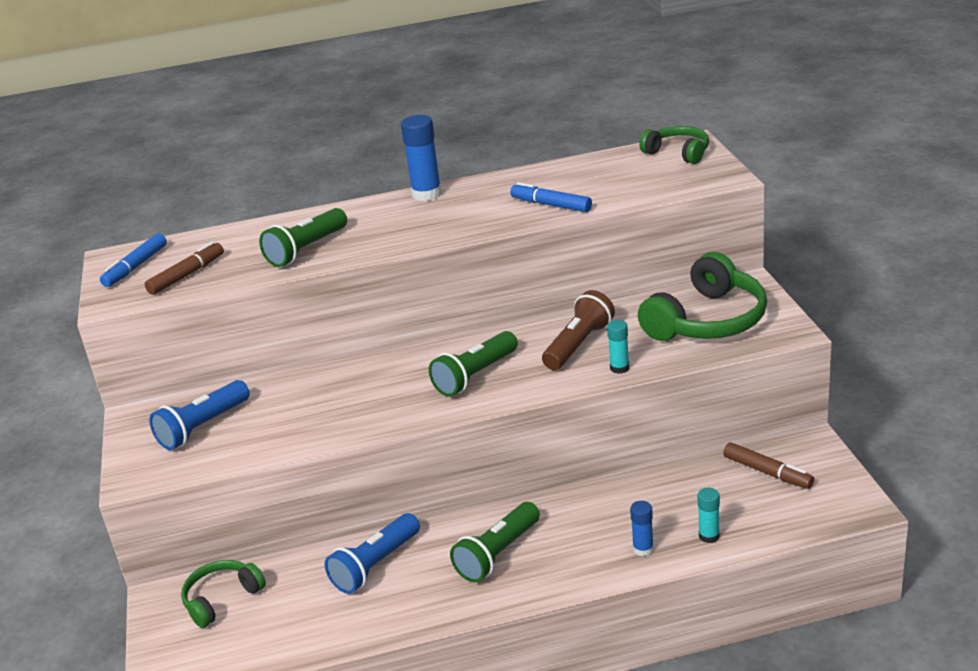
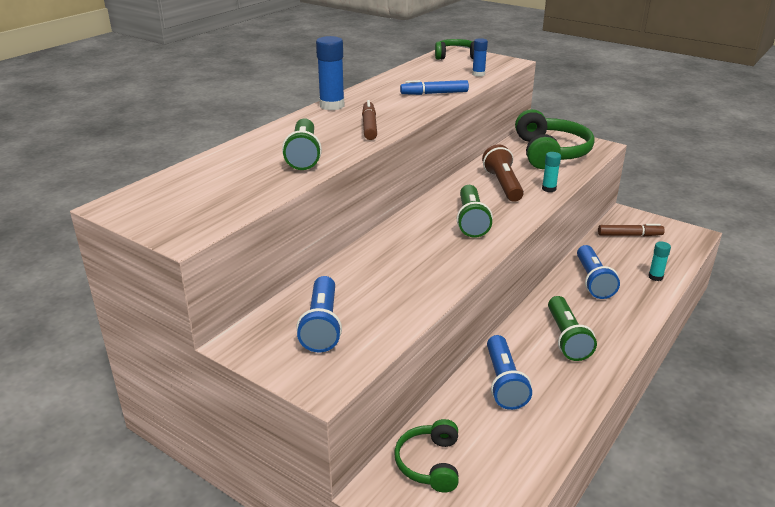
camera: 45 degrees left, 0 degrees up
blue marker [100,233,167,287] -> none
brown marker [145,241,224,295] -> brown marker moved to [362,100,377,140]
blue glue stick [630,501,654,556] -> blue glue stick moved to [472,38,488,77]
none -> blue flashlight [577,245,620,299]

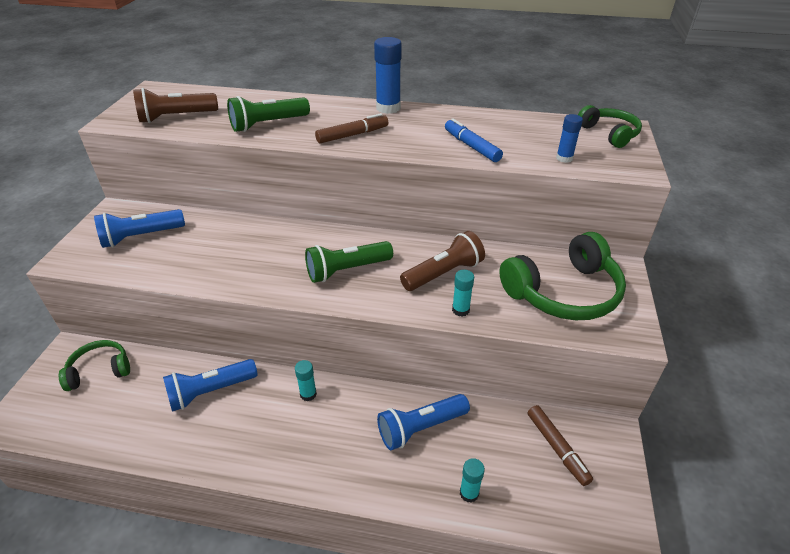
camera: 65 degrees right, 10 degrees up
green flashlight [548,296,597,361] -> none
none -> brown flashlight [133,88,218,123]
none -> turquoise glue stick [295,360,317,401]

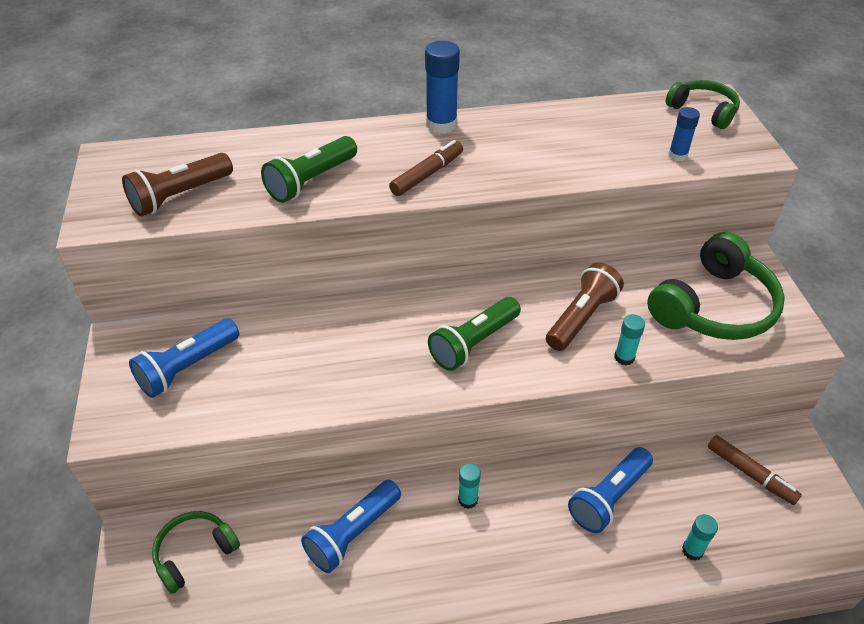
camera: 20 degrees left, 5 degrees up
blue marker [445,118,503,162] -> none

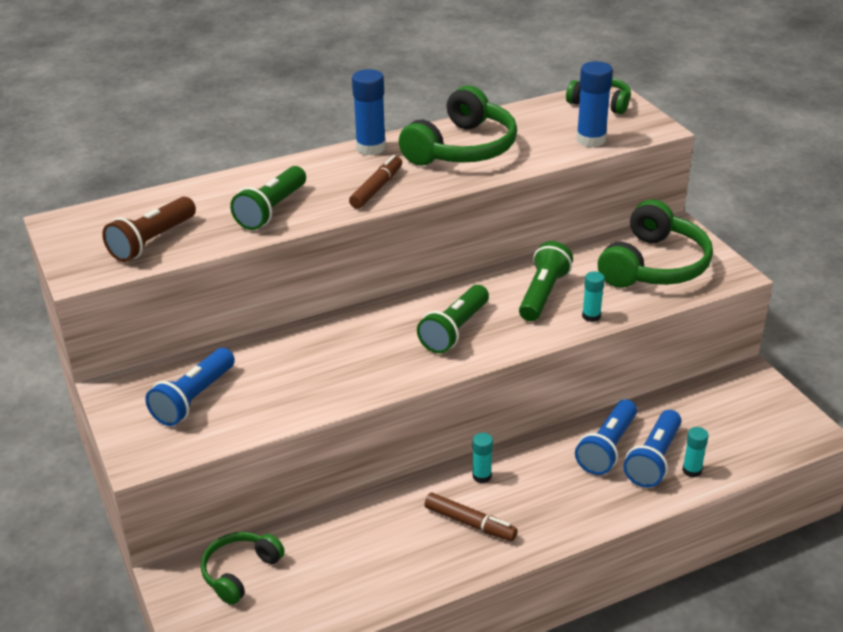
camera: 15 degrees left, 10 degrees down
blue flashlight [301,480,401,573] -> blue flashlight moved to [624,410,682,488]
brown flashlight [546,262,624,351] -> green flashlight [519,241,573,321]
blue glue stick [668,107,700,161] -> blue glue stick [576,61,613,147], size x1.73
brown marker [708,435,802,505] -> brown marker moved to [425,493,518,541]
none -> green headphones [399,85,517,166]

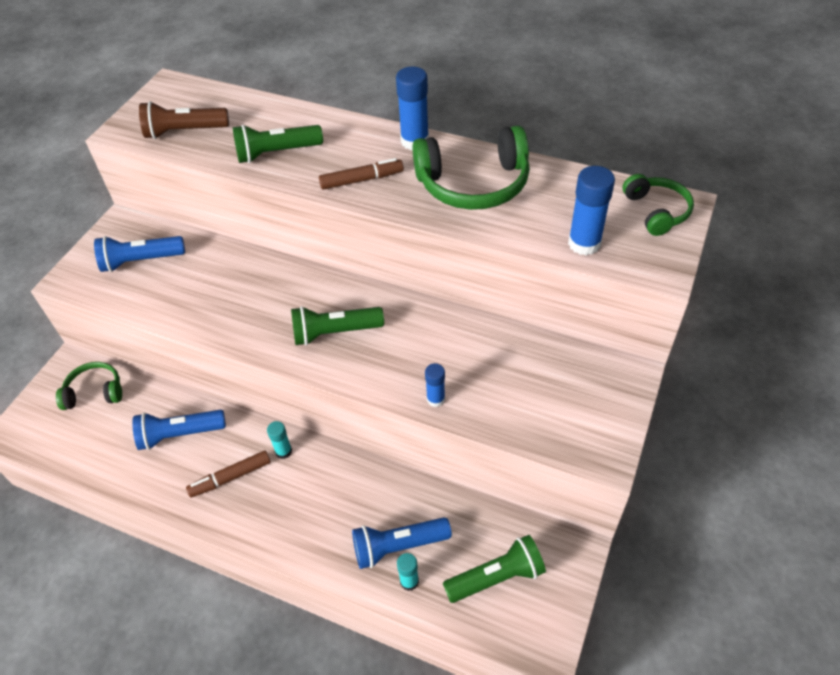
camera: 50 degrees right, 15 degrees up
brown marker [425,493,518,541] -> brown marker turned 75 degrees clockwise [186,450,271,498]
green flashlight [519,241,573,321] -> green flashlight moved to [443,535,546,603]
blue flashlight [575,399,637,475] -> blue flashlight moved to [132,410,226,450]
turquoise glue stick [582,271,605,322] -> blue glue stick [425,363,445,407]
green headphones [598,199,713,288] -> none

